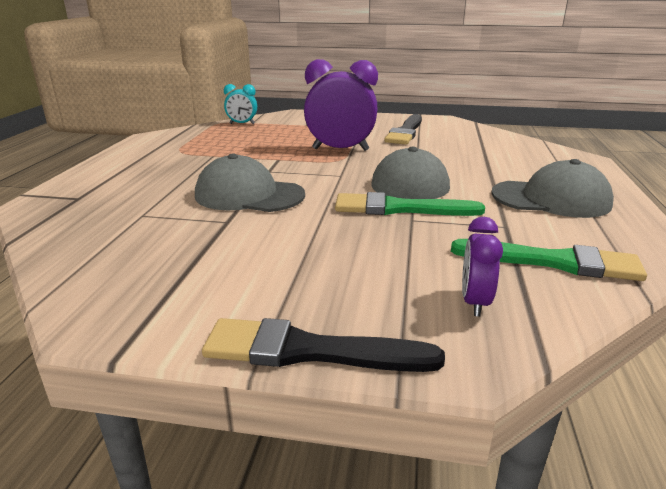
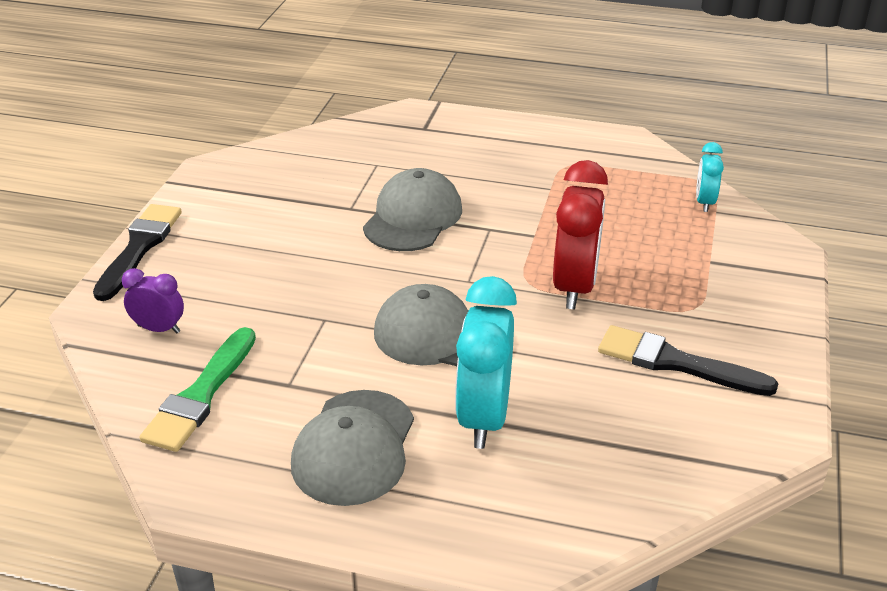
camera: 95 degrees right, 10 degrees up
purple clock [304,59,378,151] -> red clock [553,160,608,309]
green brush [335,192,485,216] -> none
none -> turquoise clock [455,276,517,449]

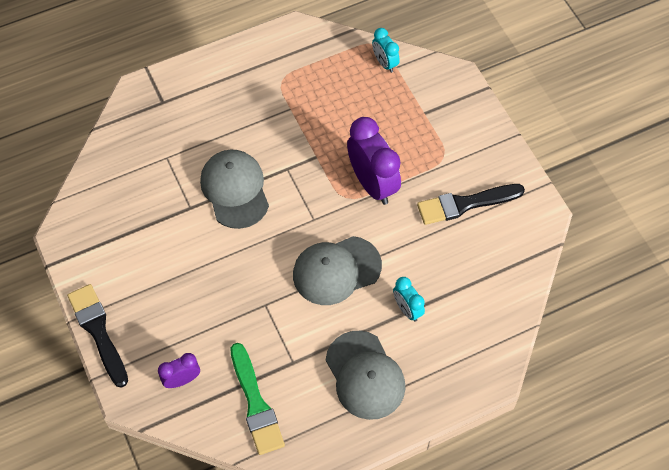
camera: 40 degrees left, 25 degrees up
turquoise clock [455,276,517,449] -> turquoise clock [393,277,425,322], size x0.53
red clock [553,160,608,309] -> purple clock [347,117,401,205]

